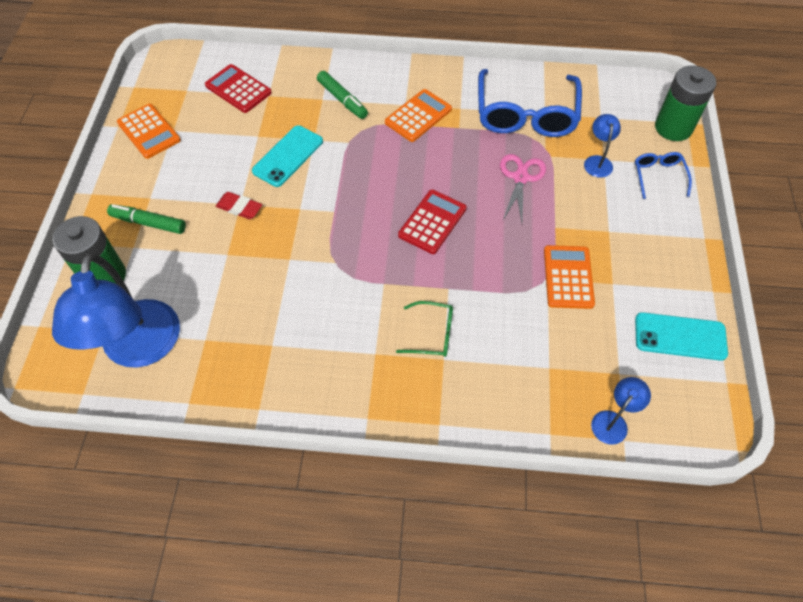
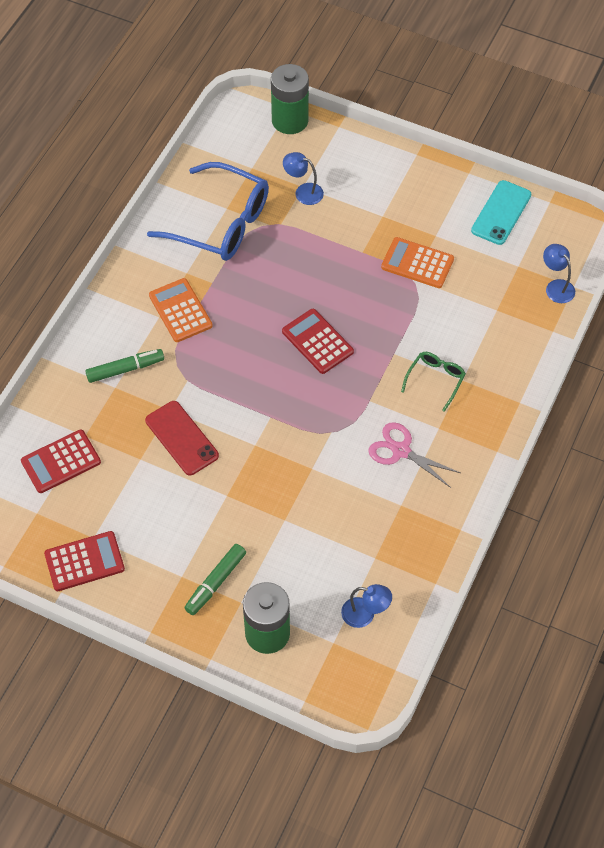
camera: 70 degrees left, 0 degrees up
blue lamp [52,253,180,368] -> blue lamp [341,584,392,628], size x0.43
orange calculator [117,104,181,159] -> red calculator [44,531,125,591]
red eraser [216,192,262,219] -> none
turquoise phone [252,125,323,187] -> red phone [145,401,219,475]
pink scissors [500,154,546,223] -> pink scissors moved to [368,422,460,488]
blue glasses [635,152,692,199] -> none

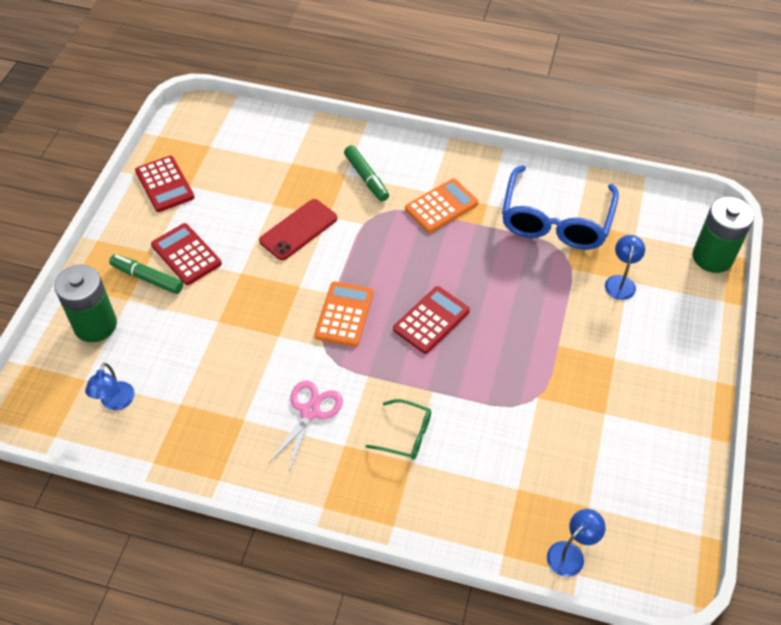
camera: 80 degrees right, 5 degrees down
red calculator [21,429,101,493] -> red calculator moved to [151,223,222,285]
orange calculator [381,237,454,288] -> orange calculator moved to [315,282,374,347]
turquoise phone [471,180,531,245] -> none

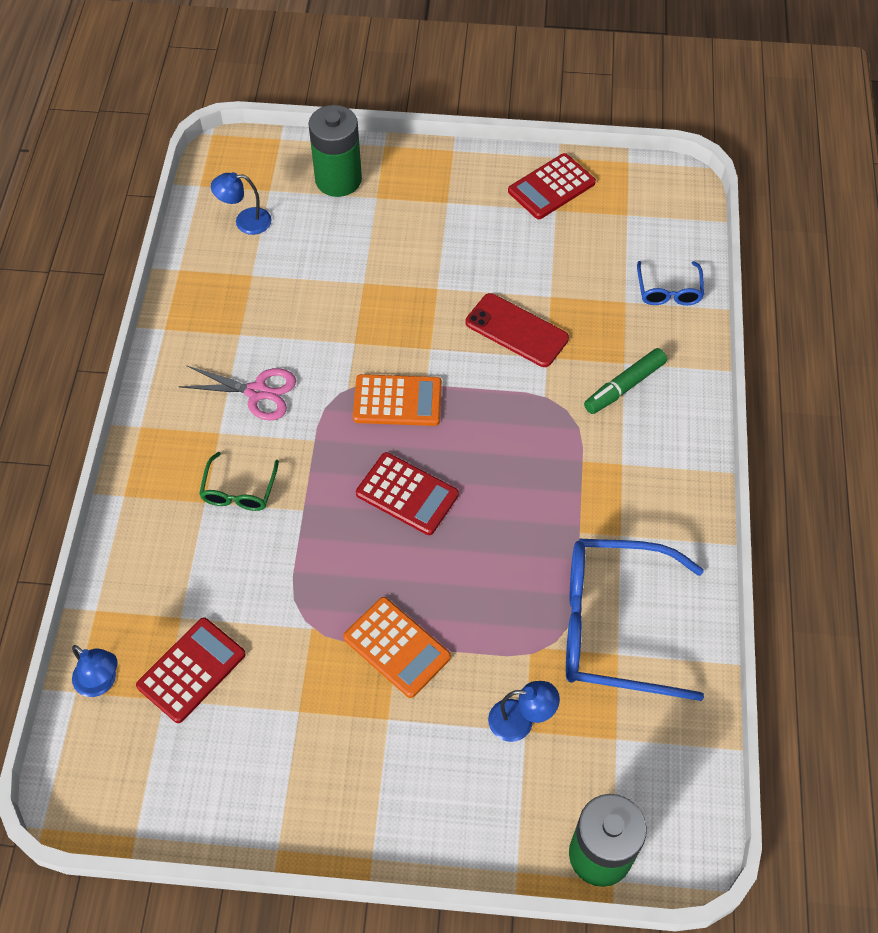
camera: 80 degrees right, 5 degrees up
green marker [109,254,183,294] -> none
red calculator [151,223,222,285] -> red calculator moved to [136,617,246,723]
orange calculator [405,179,478,233] -> orange calculator moved to [343,597,451,698]
none -> blue glasses [637,261,704,305]

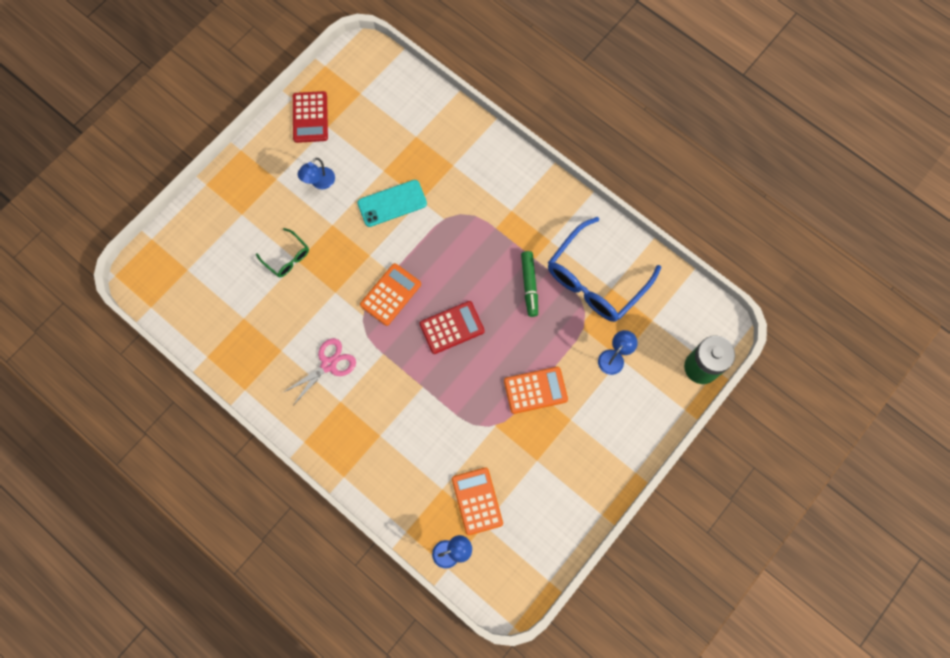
camera: 55 degrees left, 15 degrees up
red calculator [136,617,246,723] -> orange calculator [452,467,503,535]
green glasses [199,452,279,511] -> green glasses moved to [256,228,309,277]
blue lamp [211,172,271,235] -> blue lamp moved to [298,158,335,189]
green battery [308,105,362,197] -> none
red phone [466,293,569,367] -> turquoise phone [357,180,427,227]
green marker [584,348,667,414] -> green marker moved to [521,251,538,317]
blue glasses [637,261,704,305] -> none

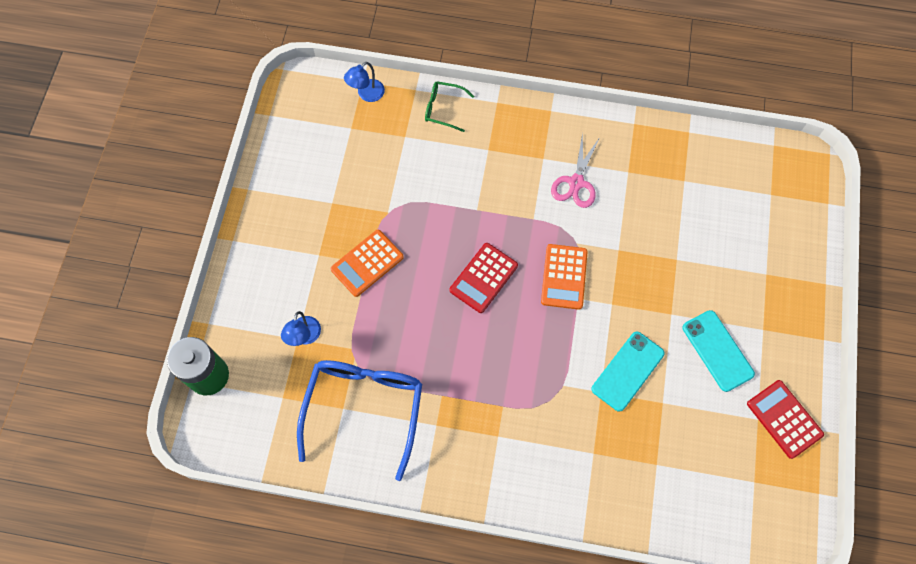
camera: 150 degrees right, 5 degrees down
green glasses [256,228,309,277] -> green glasses moved to [425,81,474,132]
blue lamp [298,158,335,189] -> turquoise phone [683,310,755,392]
orange calculator [452,467,503,535] -> none
green marker [521,251,538,317] -> none

